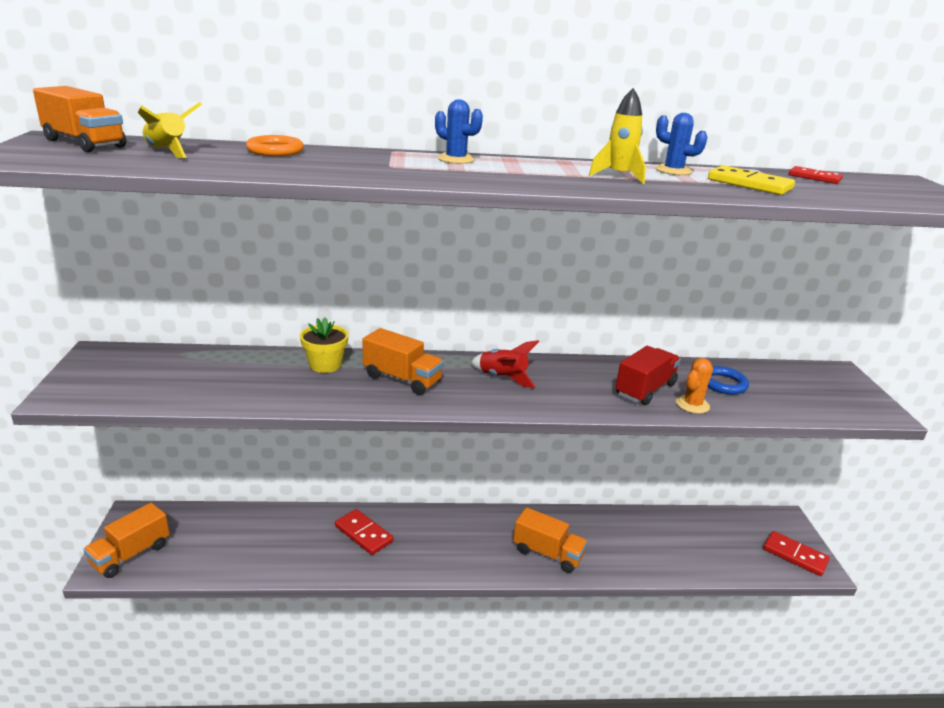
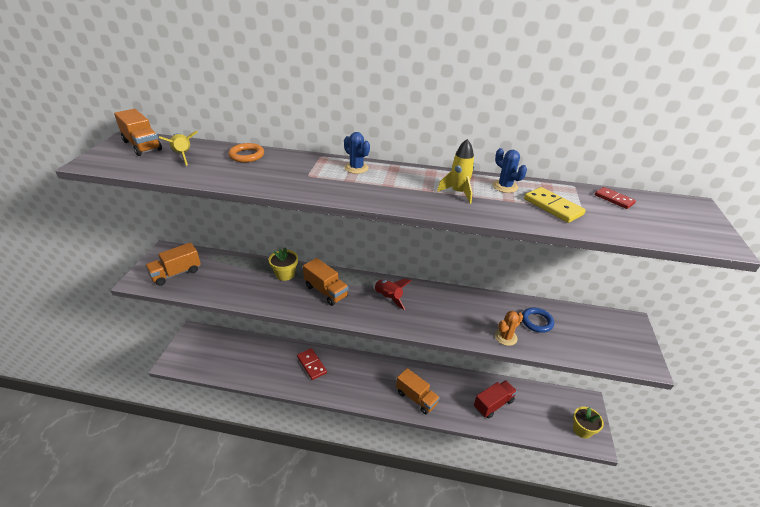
camera: 15 degrees right, 10 degrees up
orange truck [83,503,170,578] -> orange truck moved to [145,242,201,286]
red truck [615,346,681,405] -> red truck moved to [474,380,517,419]
red domino [763,531,830,576] -> yellow flower pot [573,407,604,439]

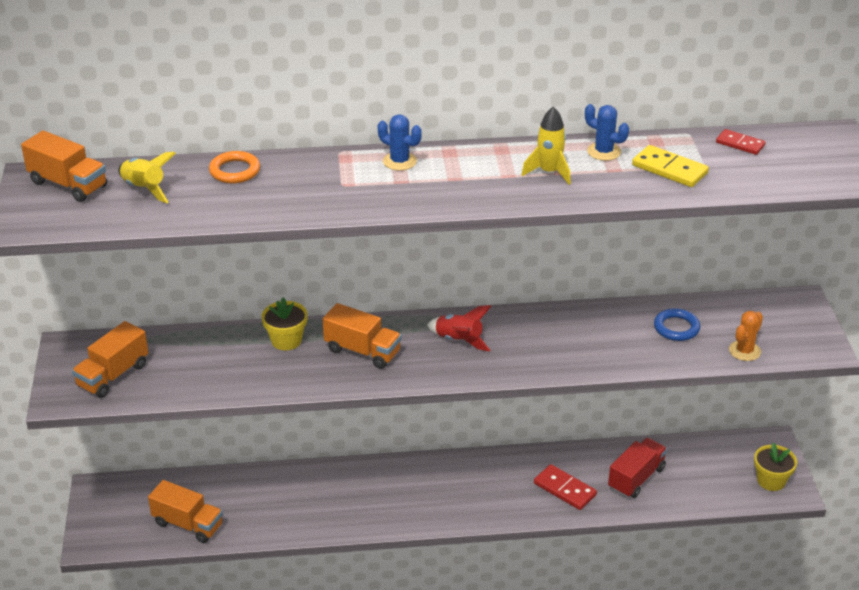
camera: 15 degrees left, 0 degrees up
red domino [297,348,327,380] -> red domino moved to [534,464,597,510]
orange truck [396,368,440,414] -> orange truck moved to [148,480,223,543]
orange cactus [495,311,523,346] -> orange cactus moved to [729,311,763,361]

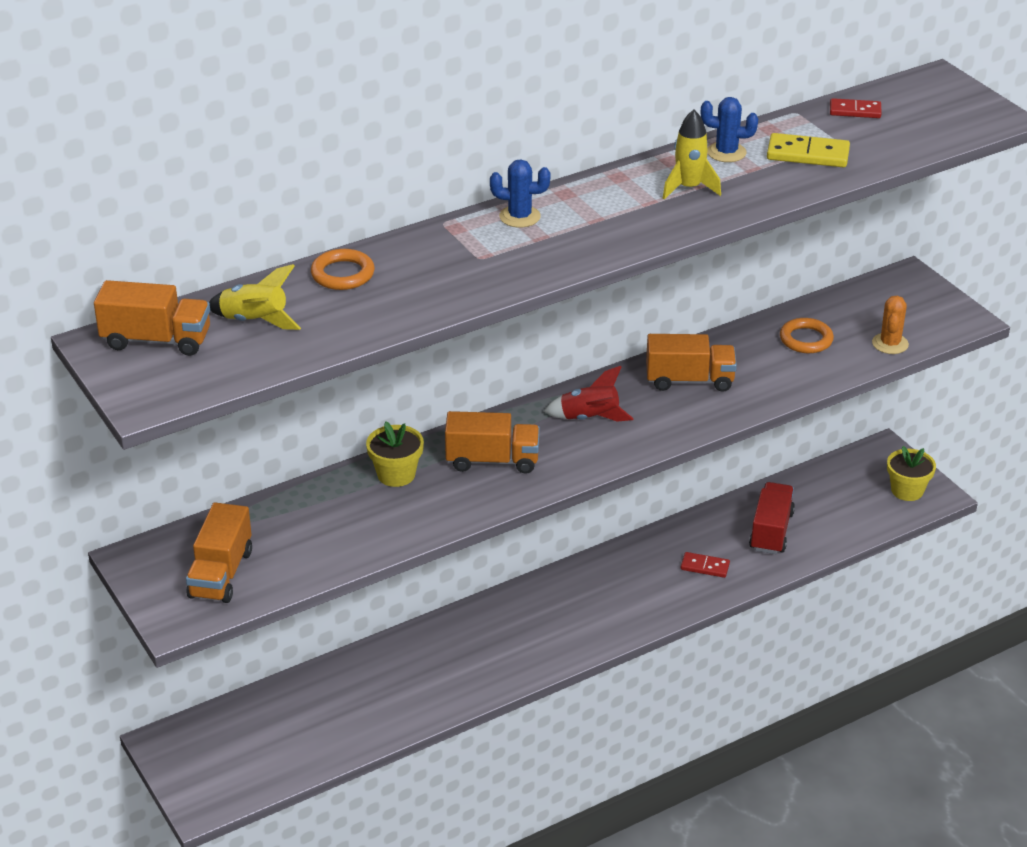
camera: 25 degrees left, 0 degrees up
orange truck [148,480,223,543] -> orange truck moved to [646,334,737,392]
red domino [534,464,597,510] -> red domino [681,552,730,578], size x0.66
blue ring [654,308,700,341] -> orange ring [780,318,834,353]

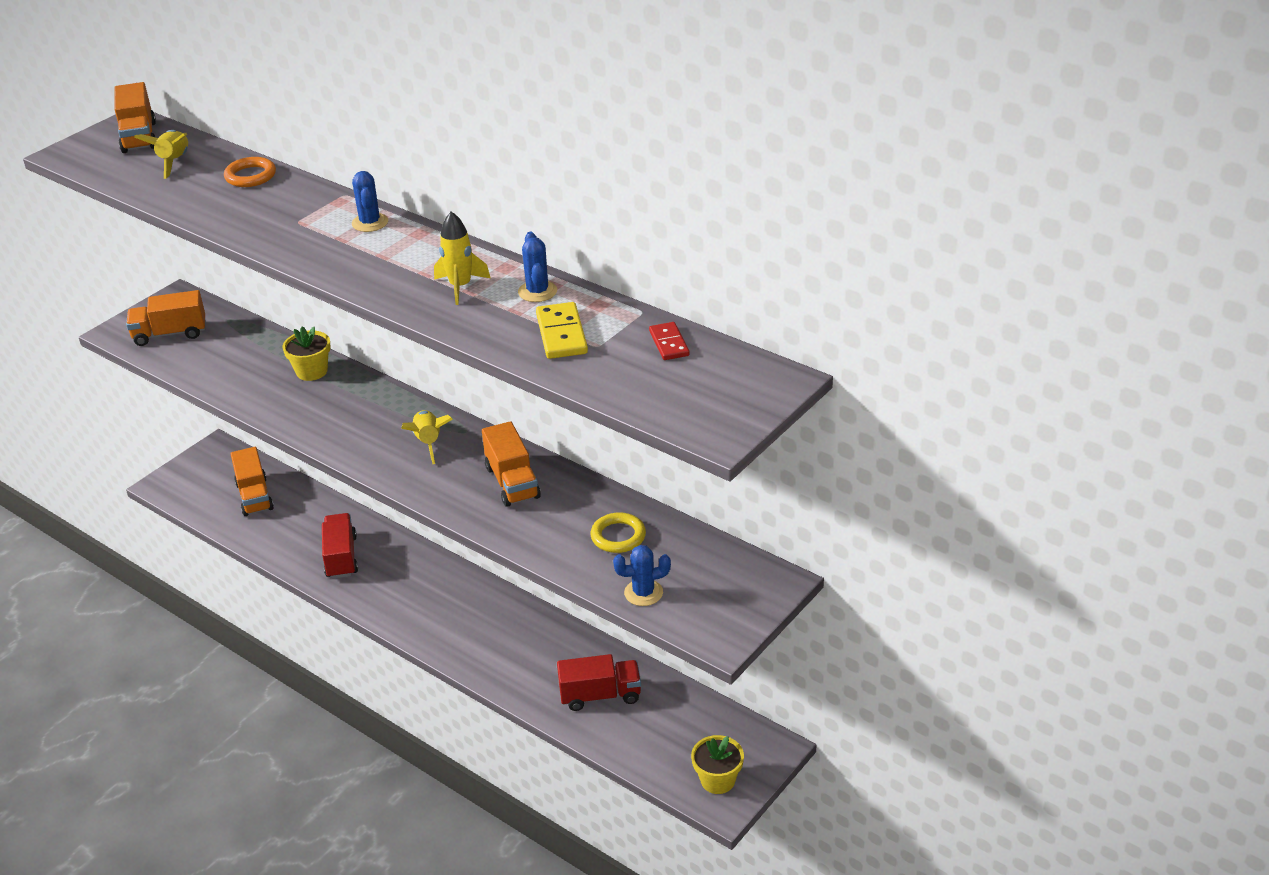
camera: 70 degrees right, 0 degrees up
orange truck [445,411,540,474] -> orange truck moved to [231,447,274,516]
red rocket [544,366,634,422] -> yellow rocket [401,410,453,464]
red domino [681,552,730,578] -> none
orange ring [780,318,834,353] -> yellow ring [591,512,646,553]
orange cactus [872,296,909,354] -> blue cactus [613,545,671,606]
none -> red truck [322,513,358,579]

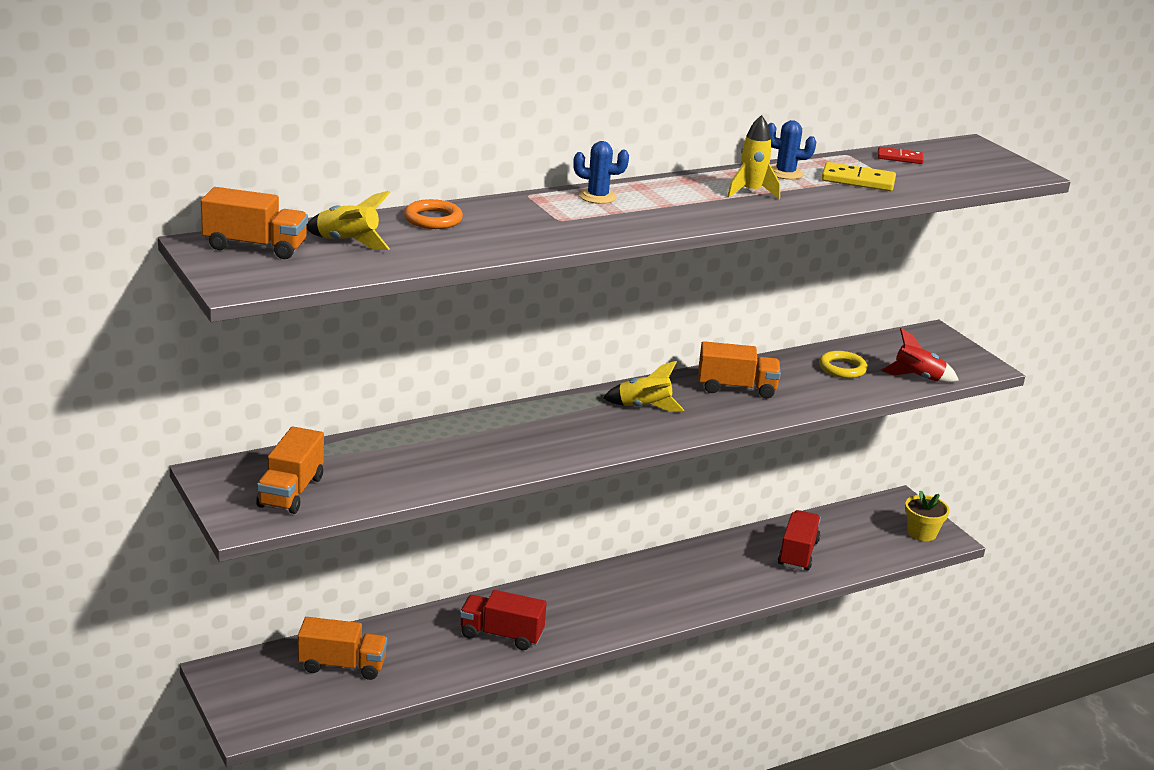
camera: 70 degrees left, 10 degrees down
yellow flower pot [282,327,331,381] -> none
blue cactus [613,545,671,606] -> red rocket [881,328,959,383]

